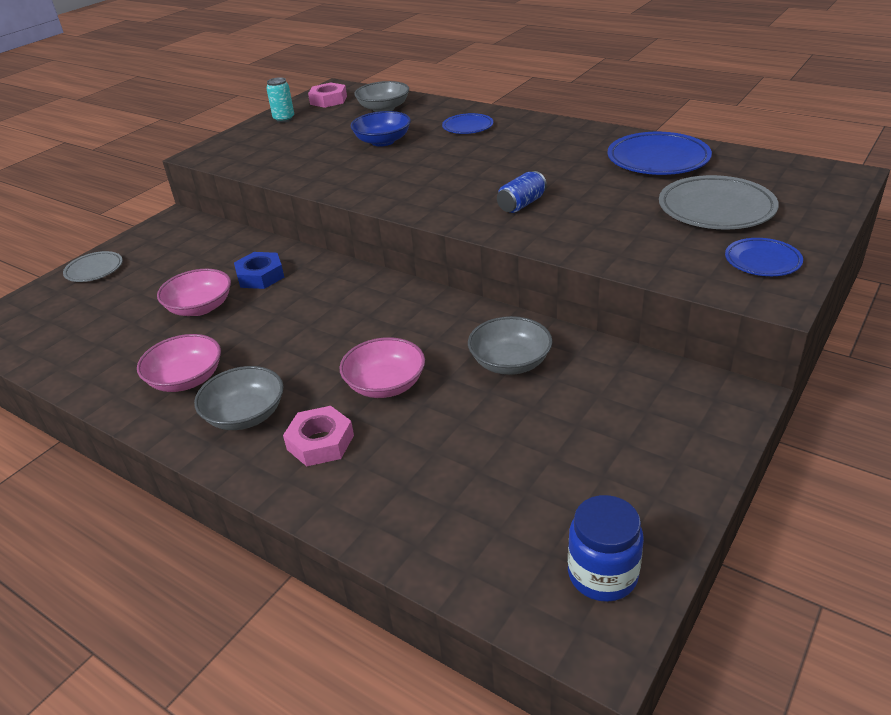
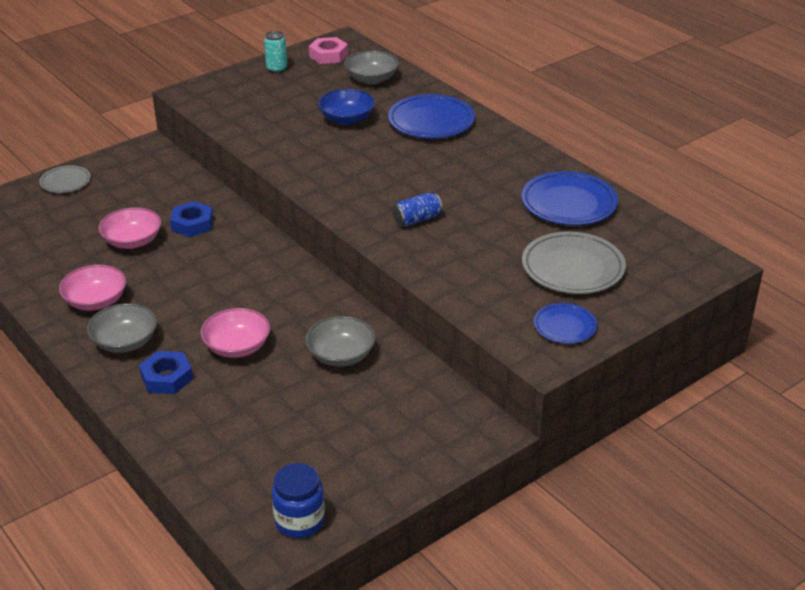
camera: 15 degrees right, 0 degrees up
pink nut [283,406,354,466] -> blue nut [139,351,193,394]
blue plate [442,113,493,134] -> blue plate [388,94,475,138], size x1.73

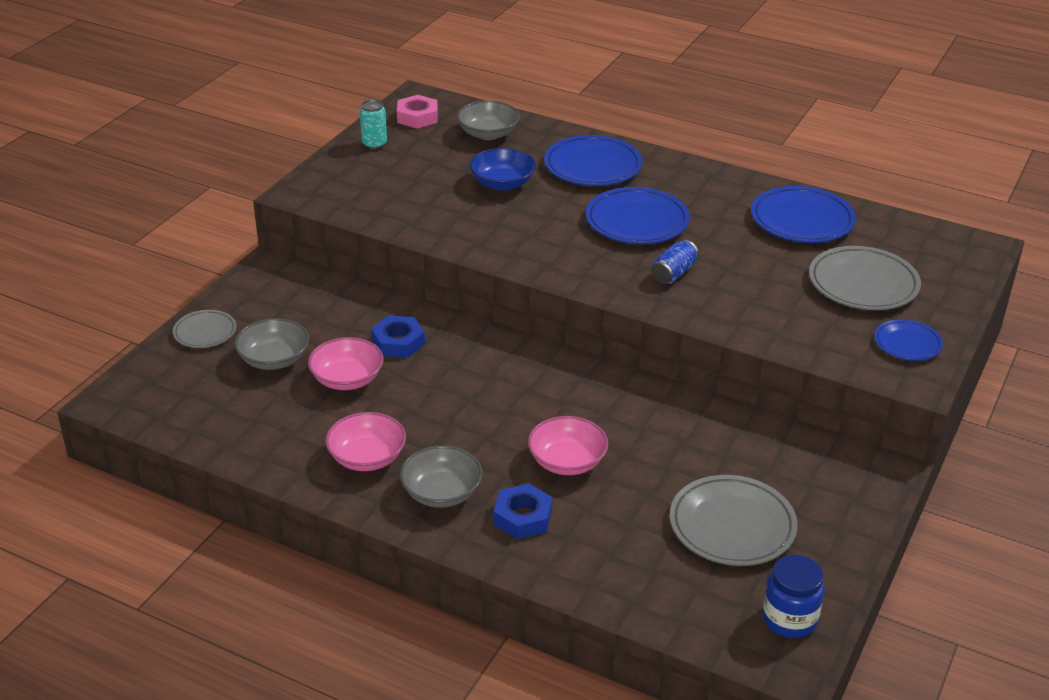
camera: 25 degrees left, 0 degrees up
grey bowl [305,316,375,367] -> grey bowl moved to [234,318,309,370]
none -> blue plate [586,187,690,244]
none -> grey plate [670,475,798,566]

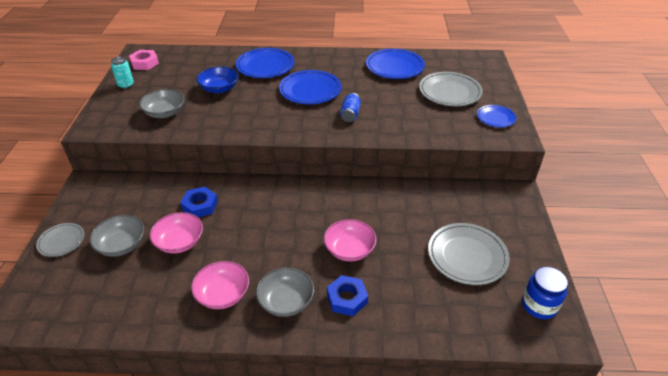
camera: 25 degrees left, 5 degrees up
grey bowl [457,100,520,140] -> grey bowl moved to [139,89,184,118]

